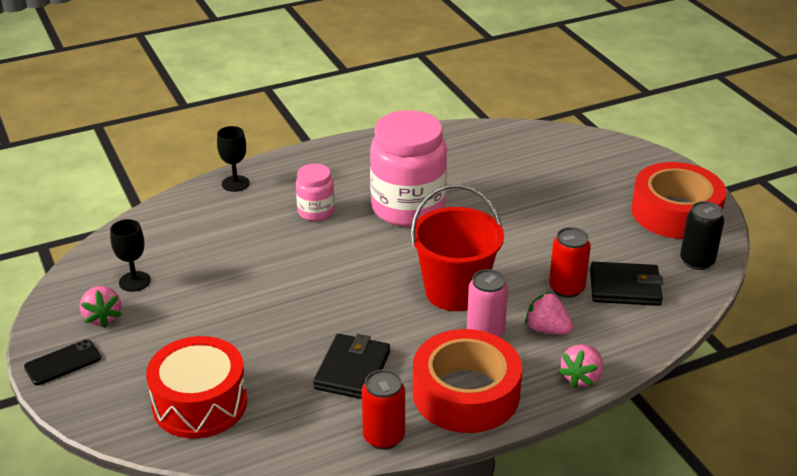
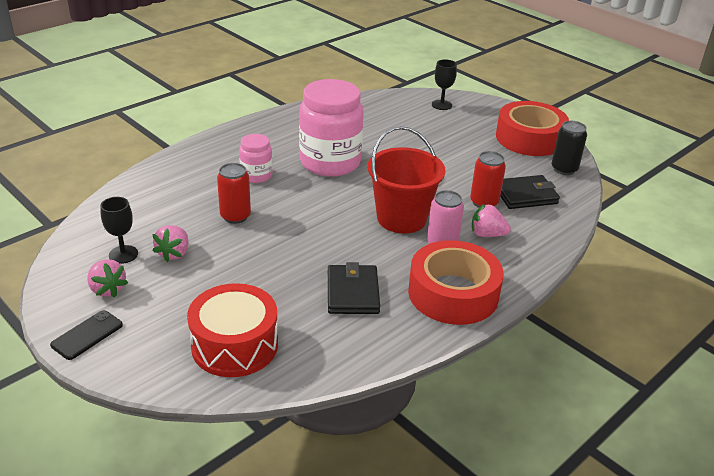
camera: 20 degrees left, 0 degrees up
black goblet [217,126,250,192] -> black goblet moved to [432,59,457,110]
red can [362,369,405,450] -> red can moved to [217,163,251,224]
pink strawberry [558,344,603,388] -> pink strawberry moved to [152,225,188,262]

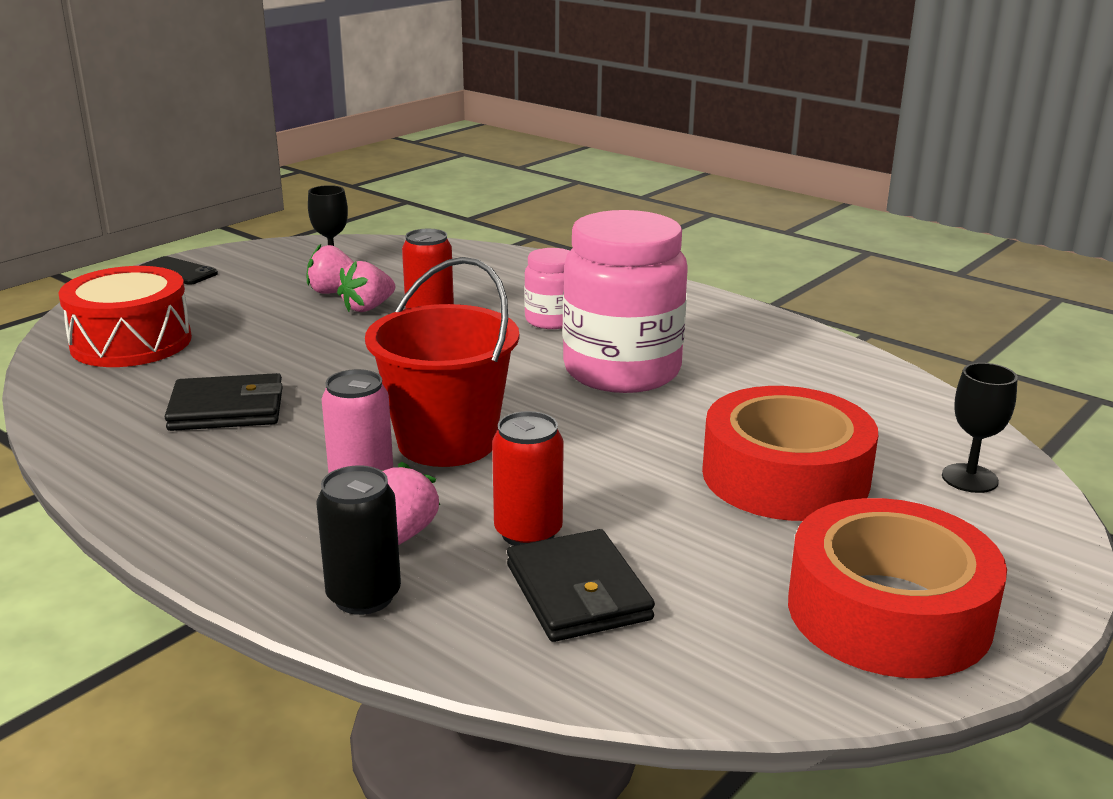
camera: 85 degrees right, 10 degrees down
pink strawberry [87,259,128,298] -> pink strawberry moved to [337,261,395,312]
red tape [408,240,504,325] -> red tape moved to [702,386,878,521]
black can [552,121,587,175] -> black can moved to [316,465,401,615]

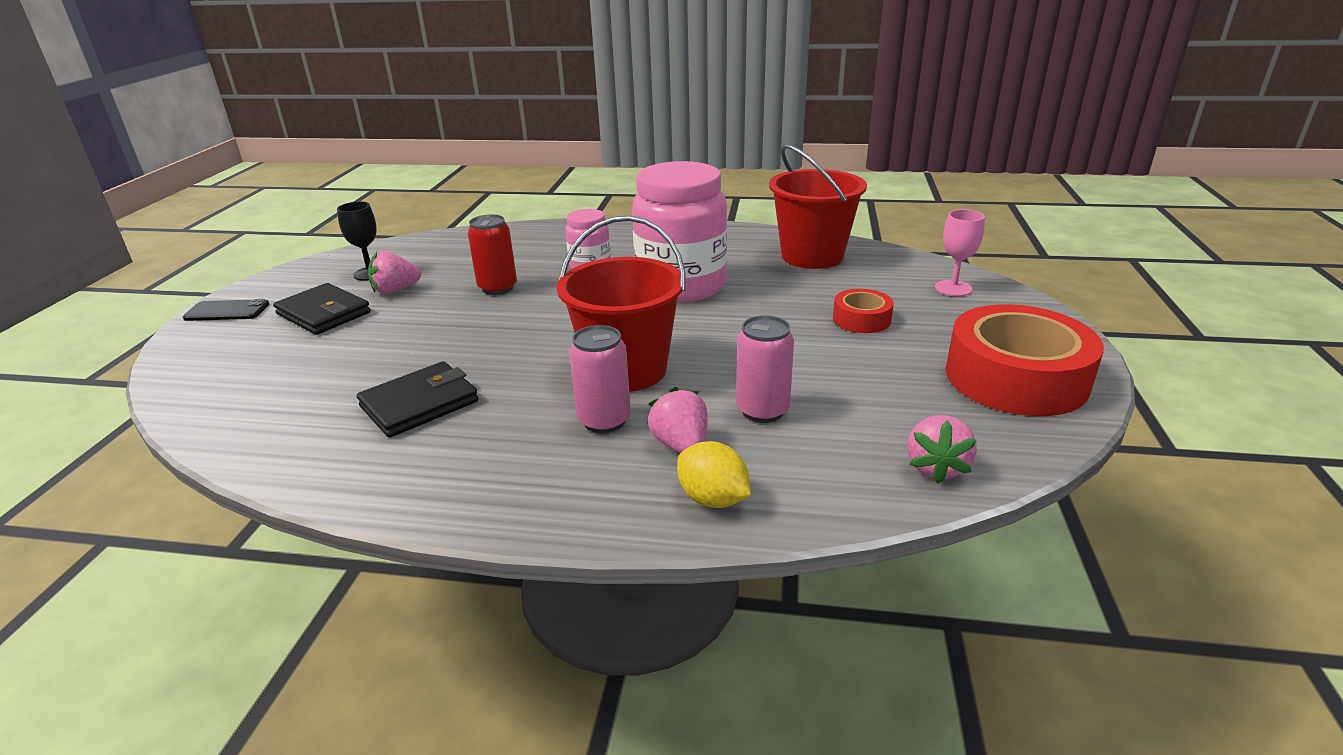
camera: 30 degrees left, 5 degrees up
red drum [58,266,192,367] -> none
black can [316,465,401,615] -> yellow lemon [677,441,751,508]
pink strawberry [337,261,395,312] -> pink strawberry moved to [907,415,977,484]
red can [492,411,564,546] -> pink can [736,315,794,423]
black wallet [507,529,655,642] -> black wallet moved to [273,283,371,335]
red tape [702,386,878,521] -> red tape [833,289,894,333], size x0.49
black goblet [942,363,1018,493] -> pink goblet [935,209,985,296]
none -> red bucket [769,144,867,269]

